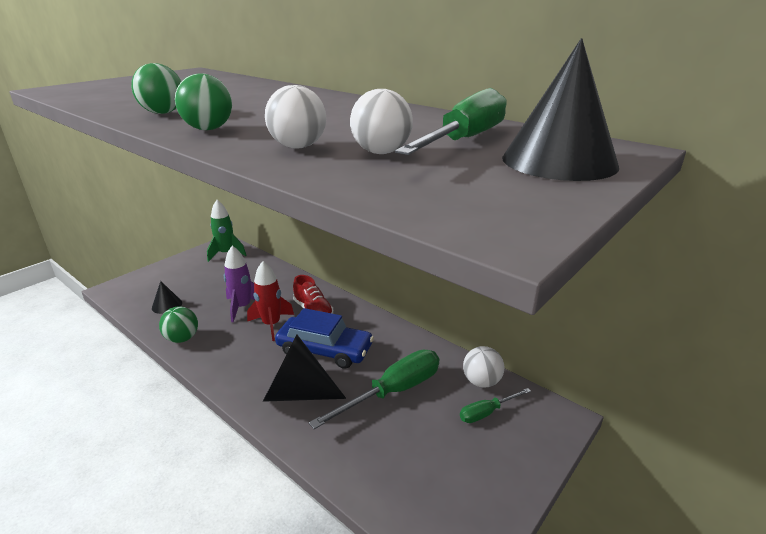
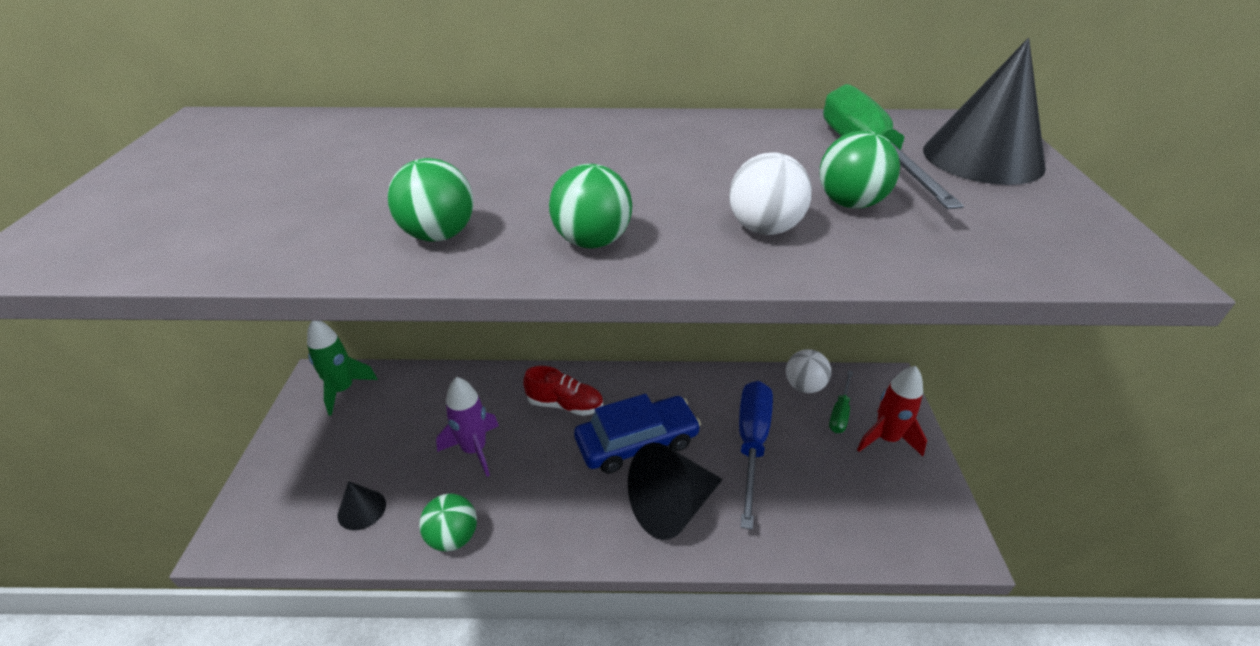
camera: 40 degrees left, 10 degrees up
red rocket [247,261,294,341] -> red rocket moved to [857,366,927,456]
green screwdriver [309,350,439,429] -> blue screwdriver [739,381,773,530]
white ball [350,89,413,154] -> green ball [820,130,900,208]

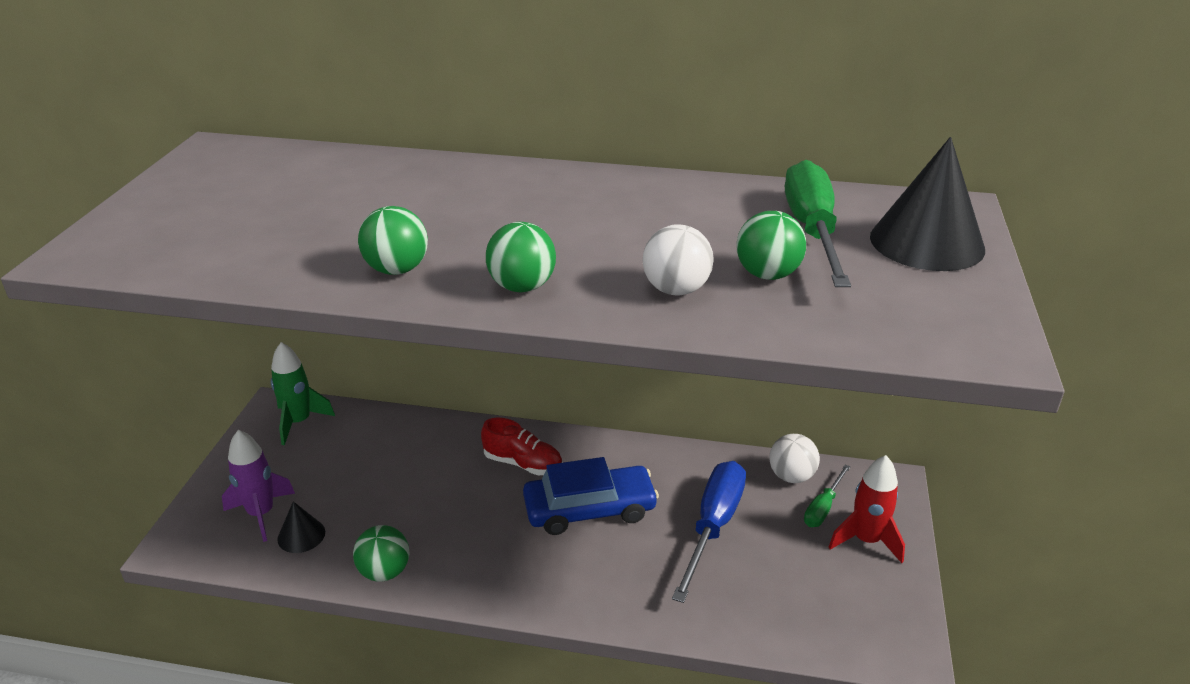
camera: 10 degrees right, 5 degrees down
purple rocket [436,377,499,477] -> purple rocket moved to [222,430,295,542]
black cone [628,443,723,540] -> none

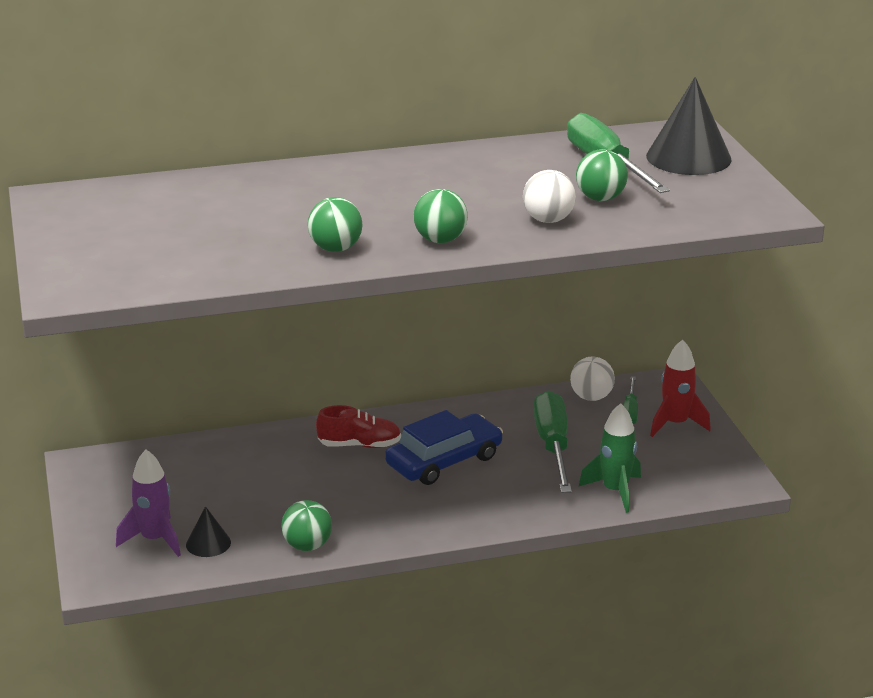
camera: 25 degrees left, 5 degrees down
green rocket [271,342,335,445] -> green rocket moved to [579,403,641,513]
blue screwdriver [672,461,746,603] -> green screwdriver [534,390,572,493]

